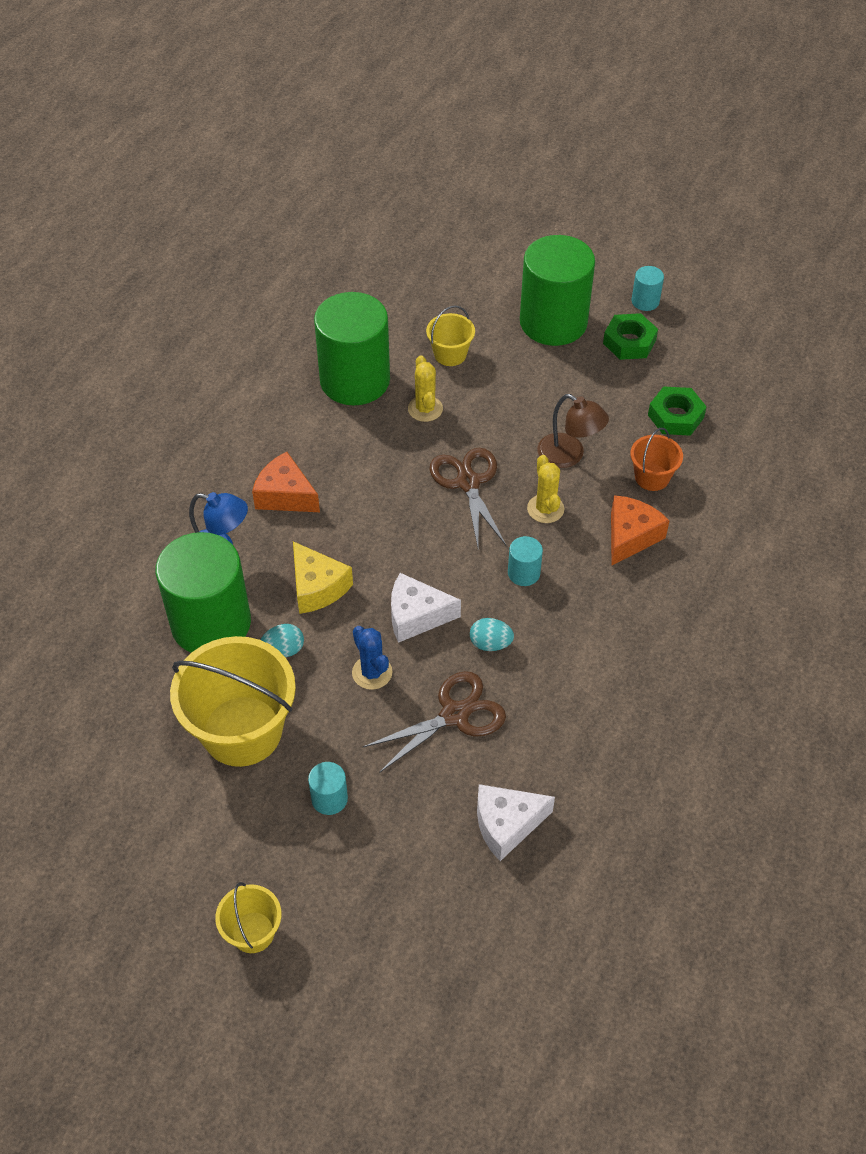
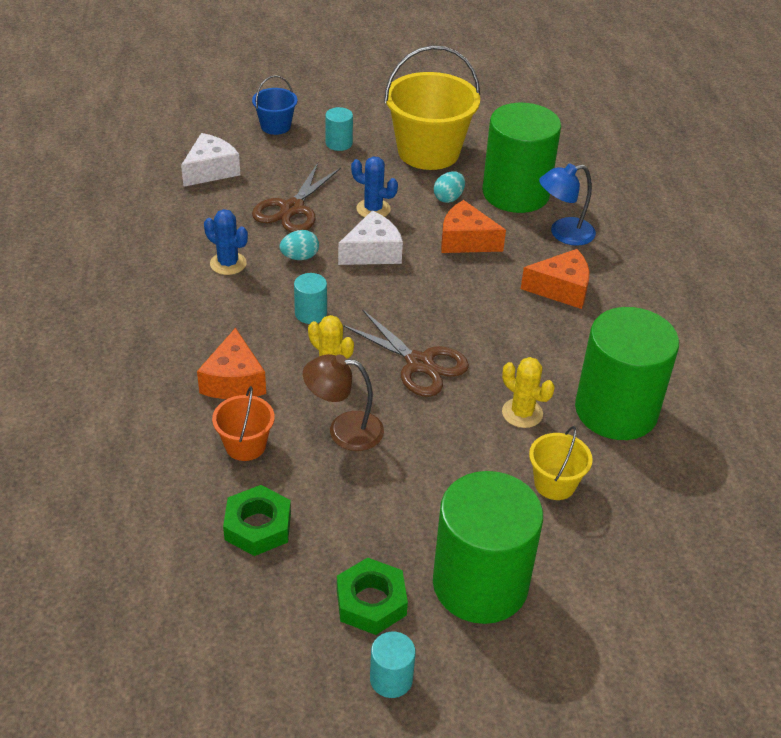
camera: 145 degrees right, 10 degrees down
yellow bucket [215,882,282,953] -> none
yellow cheese [293,541,353,614] -> orange cheese [441,200,506,253]
none -> blue cactus [204,209,248,275]
none -> blue bucket [252,75,297,135]

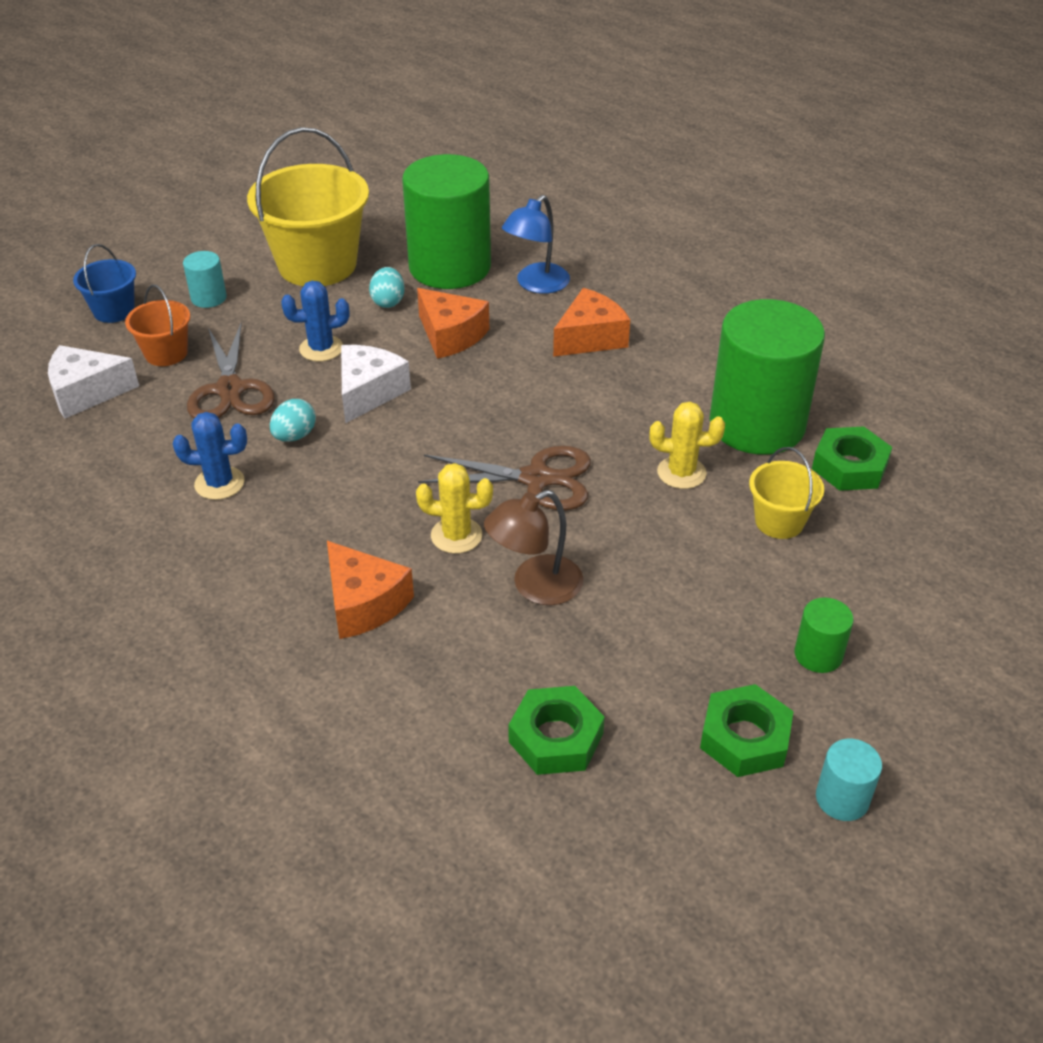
camera: 35 degrees left, 0 degrees up
white cheese [181,133,240,187] -> white cheese turned 105 degrees counterclockwise [48,345,139,419]
orange bucket [212,386,275,461] -> orange bucket moved to [125,285,190,366]
turquoise cylinder [294,273,327,324] -> none
green cylinder [433,471,543,624] -> green cylinder [794,597,854,673], size x0.42
orange cheese [441,200,506,253] -> orange cheese turned 120 degrees counterclockwise [417,288,489,359]
none -> green nut [812,426,892,491]

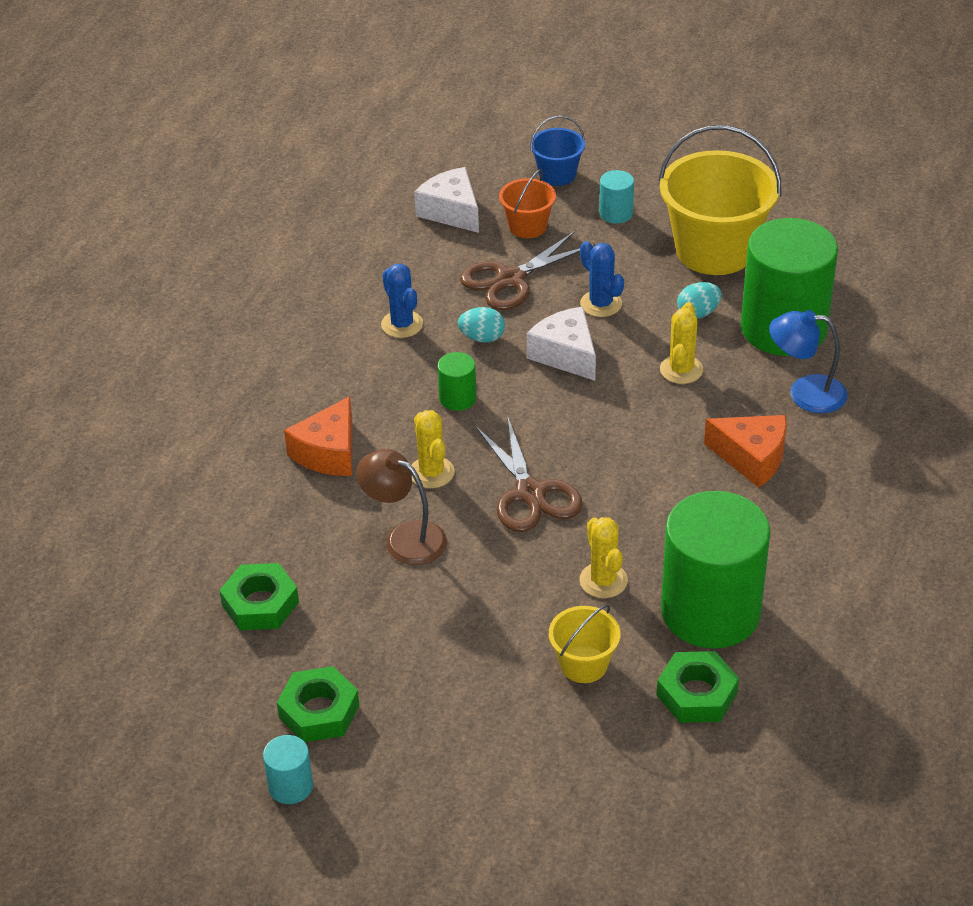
camera: 65 degrees right, 0 degrees up
white cheese [341,345,411,423] -> white cheese turned 120 degrees counterclockwise [527,307,596,381]
orange cheese [417,288,489,359] -> yellow cactus [660,302,703,384]
green cylinder [794,597,854,673] -> green cylinder moved to [437,352,476,411]

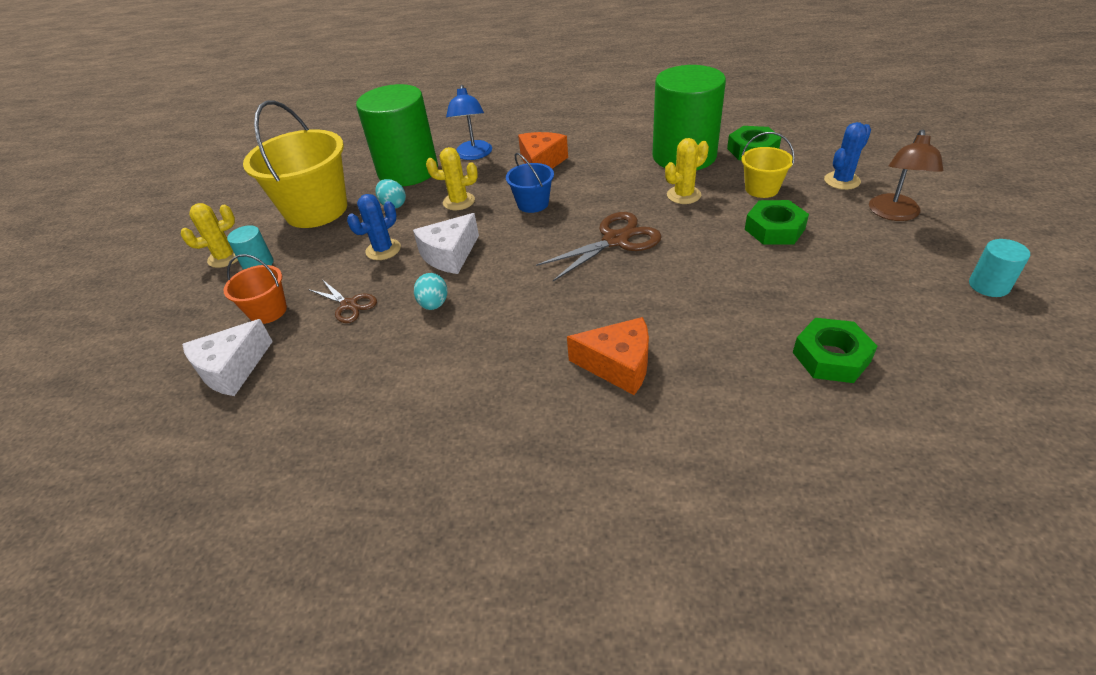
camera: 100 degrees left, 0 degrees up
green nut [277,666,359,742] -> green nut moved to [745,200,809,245]
brown lamp [356,449,447,565] -> brown lamp moved to [869,130,943,221]
blue cactus [381,264,423,338] -> blue cactus moved to [824,122,871,190]
yellow cactus [412,410,455,488] -> yellow cactus moved to [181,203,238,268]
green cylinder [437,352,476,411] -> none
brown scissors [460,231,595,310] -> brown scissors [308,280,377,323], size x0.60
blue bucket [530,116,585,186] -> blue bucket moved to [506,153,554,213]

